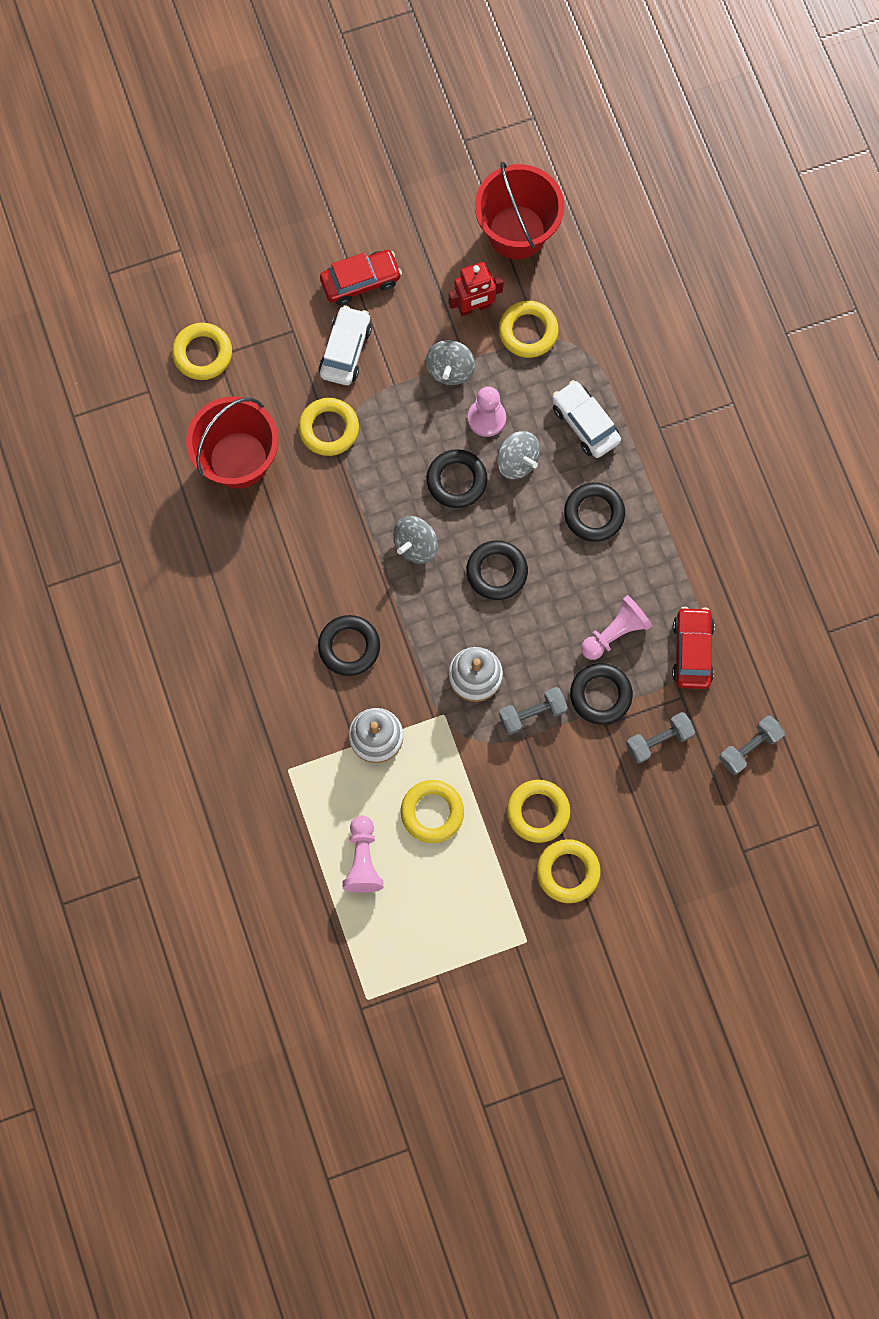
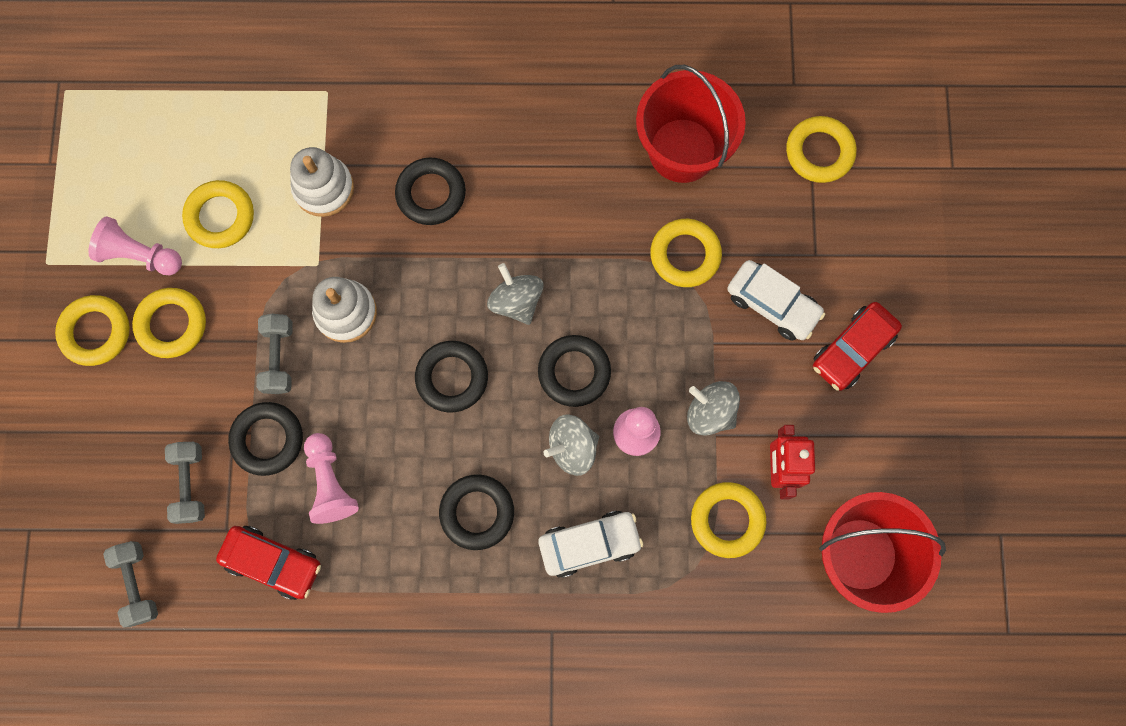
camera: 110 degrees right, 0 degrees up
red car [320,250,402,306] -> red car turned 45 degrees clockwise [813,302,902,391]
pink pawn [342,815,384,892] -> pink pawn moved to [89,216,182,275]

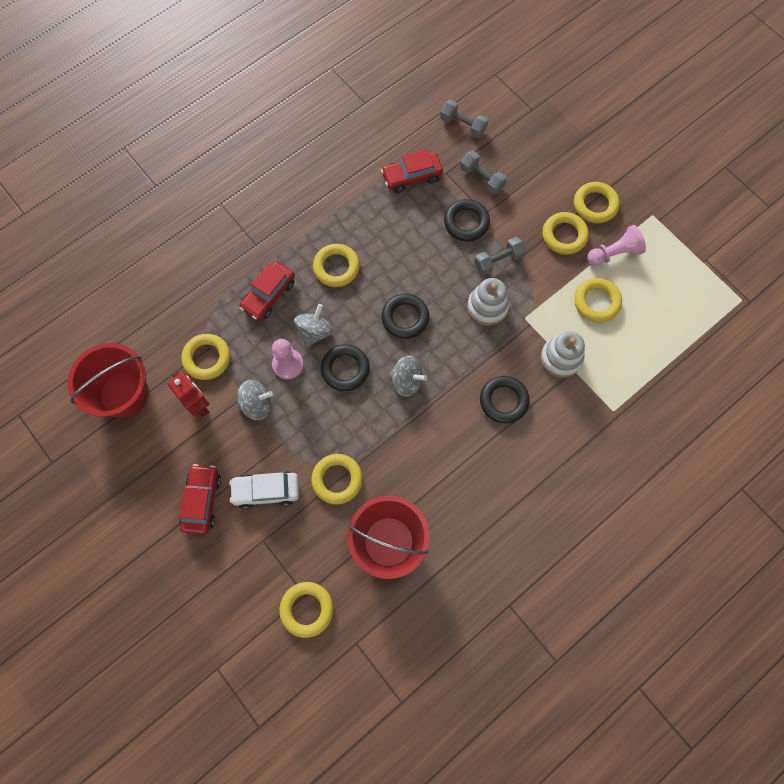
camera: 140 degrees right, 5 degrees down
grey dumbbell [256,314,293,394] -> grey dumbbell turned 75 degrees counterclockwise [474,237,526,275]
pink pawn [304,433,359,524] -> none
black ring [439,474,514,550] -> yellow ring [313,244,360,287]
white car [539,511,643,578] -> red car [239,261,295,320]

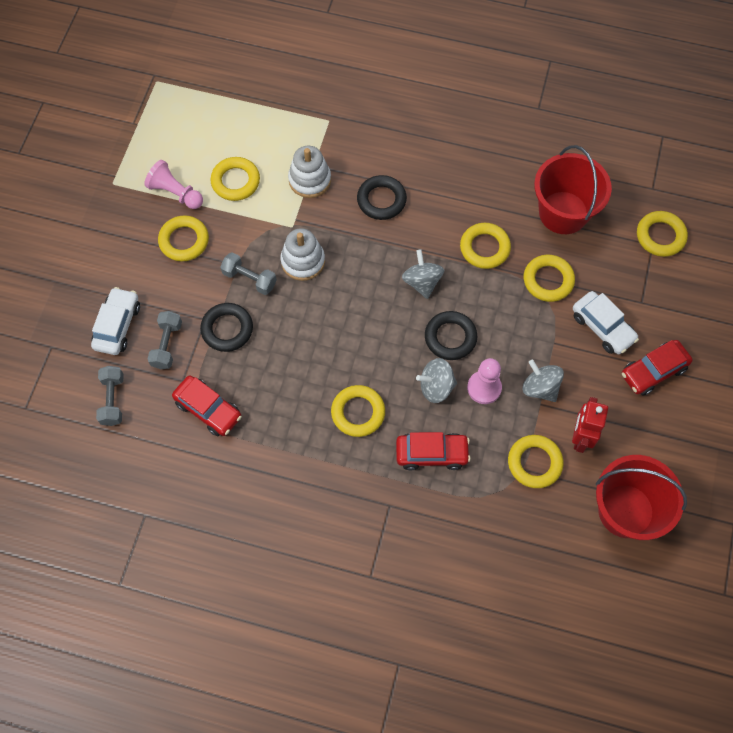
camera: 125 degrees left, 5 degrees down
black ring [381,294,429,339] -> none
yellow ring [574,182,620,223] -> yellow ring moved to [460,223,511,269]
none -> white car [91,287,140,355]

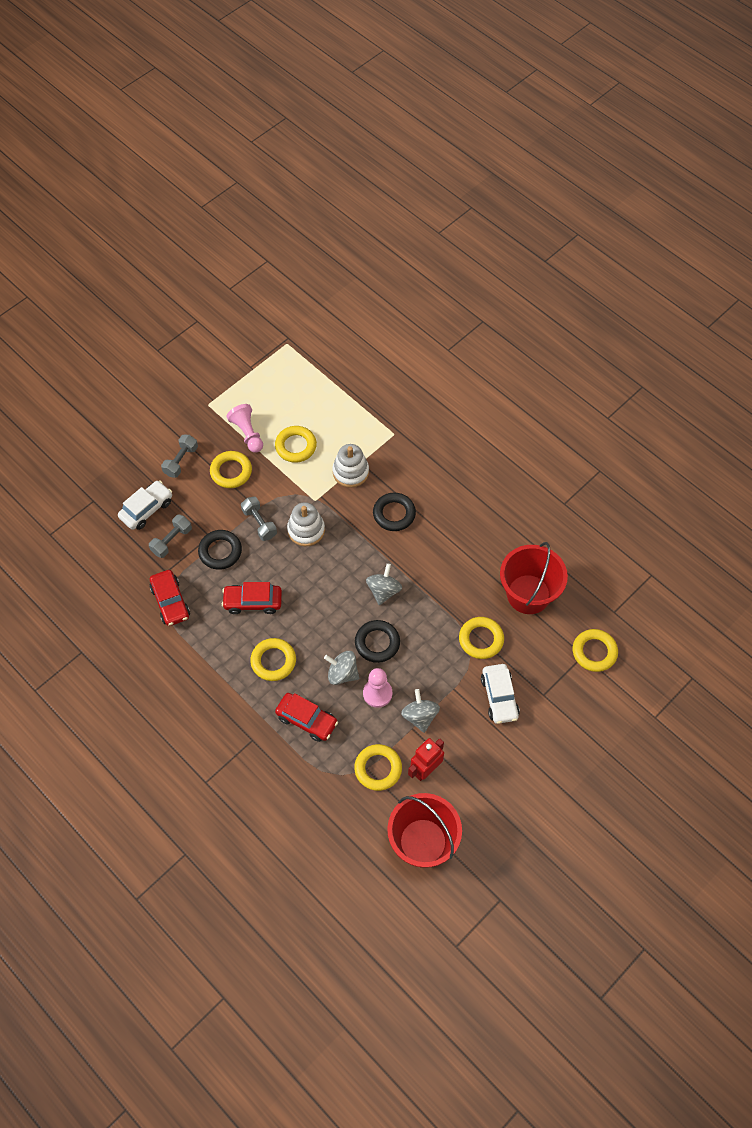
camera: 30 degrees right, 5 degrees down
grey dumbbell [96,366,124,426] -> grey dumbbell moved to [161,434,198,478]
yellow ring [460,223,511,269] -> none
red car [622,340,692,396] -> red car moved to [222,582,282,614]

